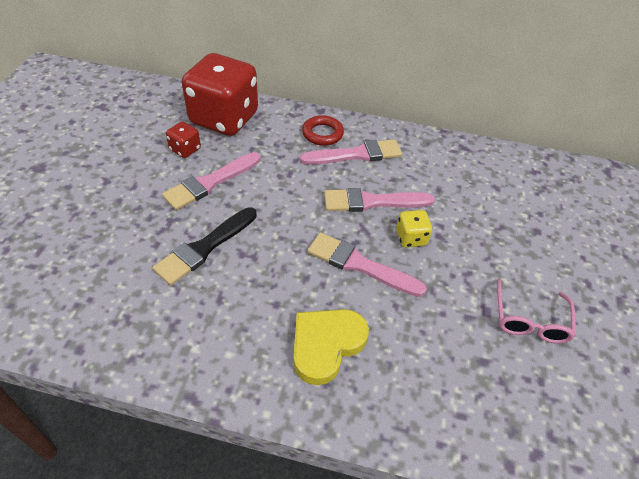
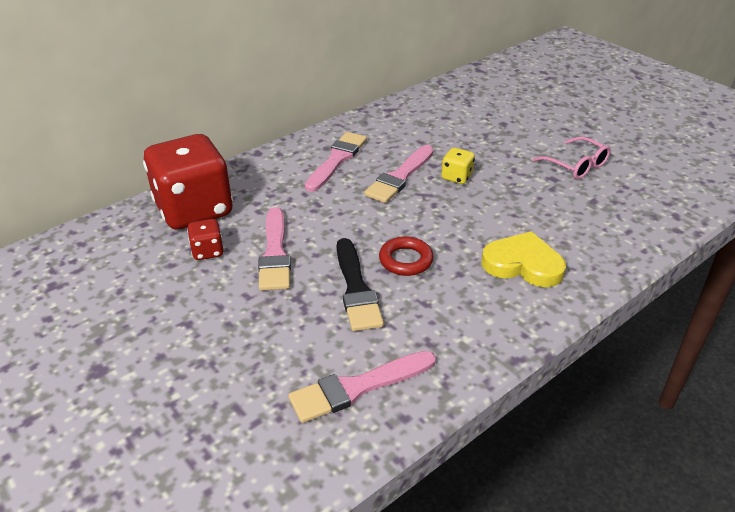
camera: 50 degrees left, 10 degrees down
yellow heart [293,309,369,385] -> yellow heart turned 120 degrees clockwise [481,231,566,287]
red ring [302,115,344,146] -> red ring moved to [379,236,434,276]
pink brush [307,233,427,297] -> pink brush moved to [288,351,436,423]

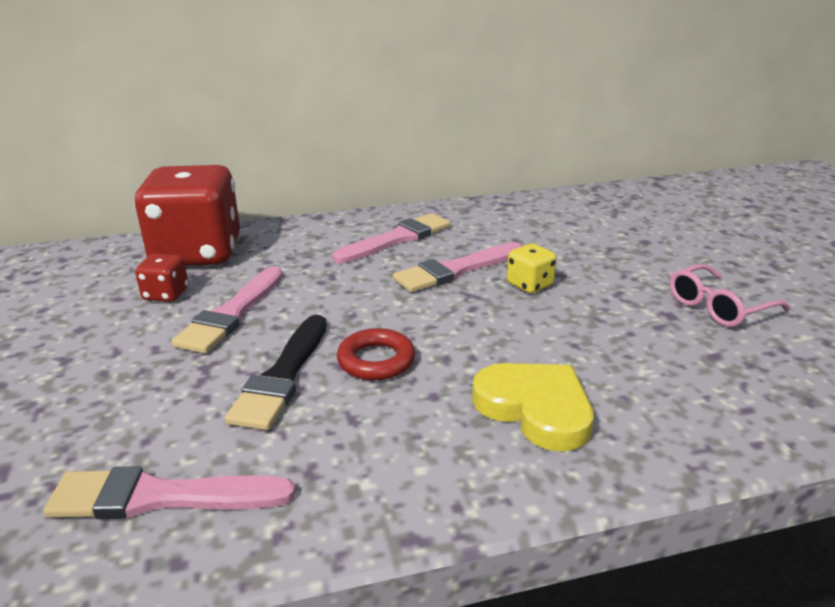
camera: 25 degrees right, 10 degrees down
pink glasses [532,137,611,179] -> pink glasses turned 75 degrees clockwise [669,264,790,327]

